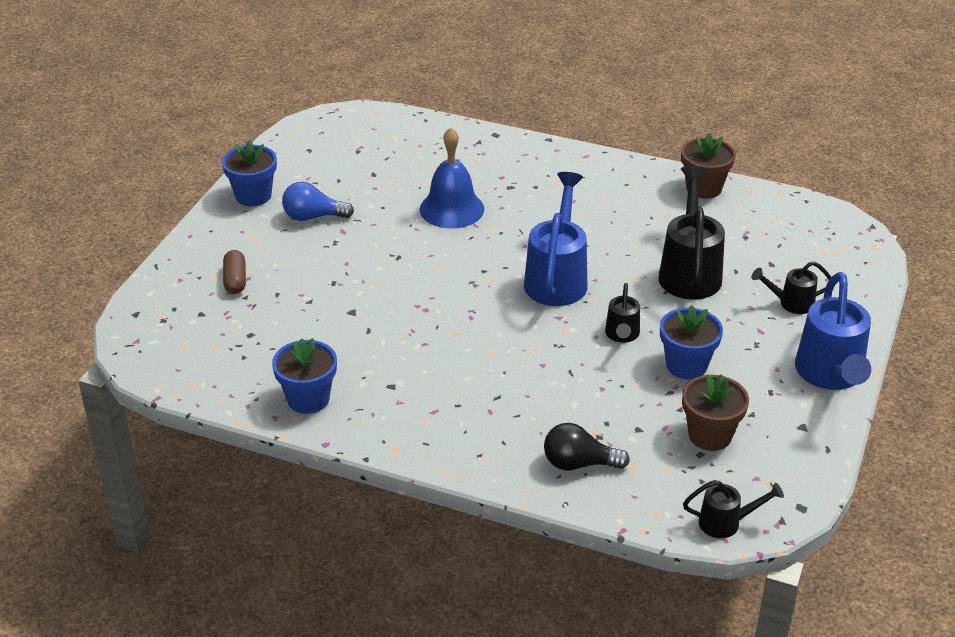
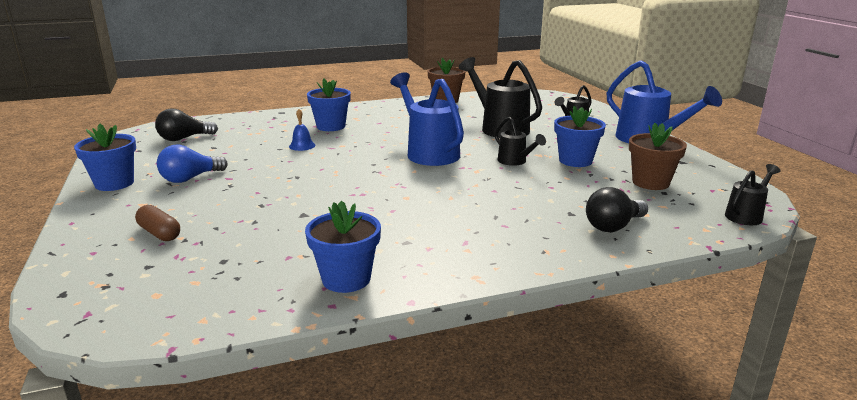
camera: 40 degrees left, 15 degrees down
blue bell [420,127,484,229] -> blue bell [289,109,315,151], size x0.47
none -> black light bulb [155,108,218,141]
none -> blue flower pot [307,78,351,131]

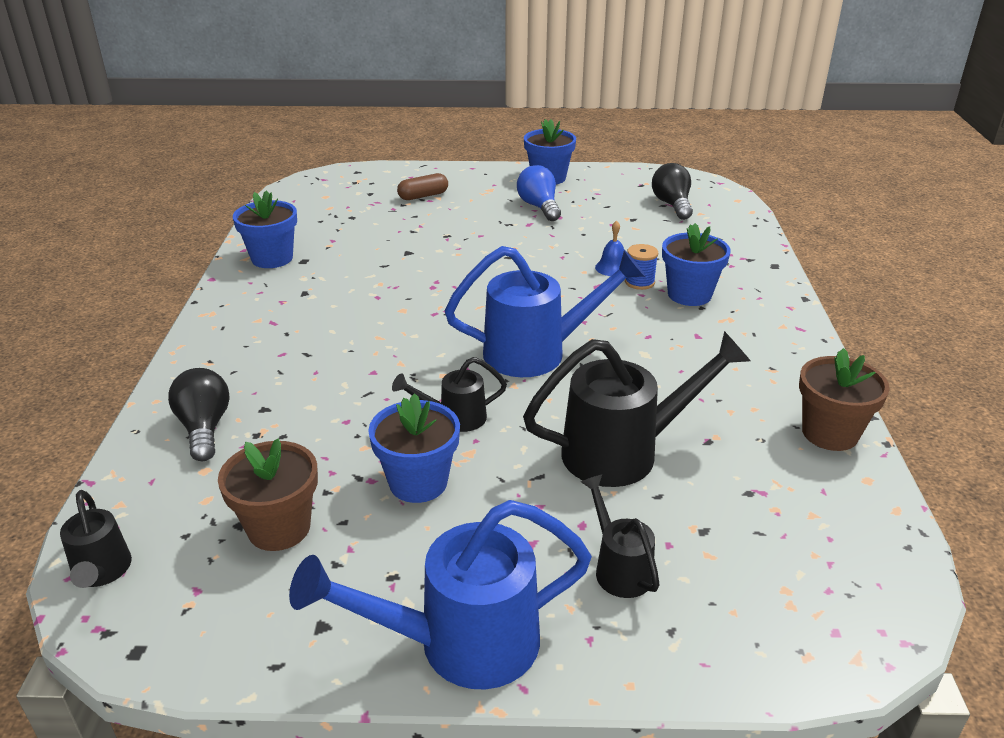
camera: 110 degrees right, 10 degrees up
none -> blue spool [625,244,658,290]

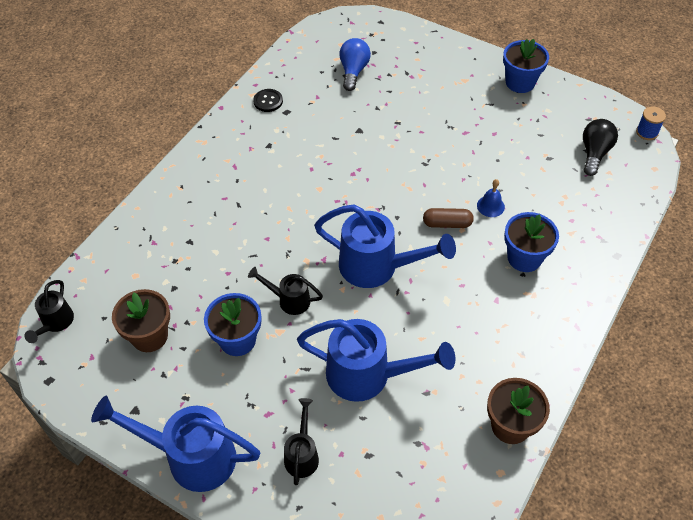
camera: 30 degrees right, 20 degrees up
black light bulb [168,368,230,461] -> none
blue flower pot [233,190,297,268] -> black button [253,89,283,112]
brown capsule [397,173,448,200] -> brown capsule moved to [423,208,474,228]
blue light bulb [517,165,561,221] -> blue light bulb moved to [339,38,371,91]
black watering can [523,331,751,487] -> blue watering can [297,319,456,402]
blue spool [625,244,658,290] -> blue spool moved to [636,106,666,140]

